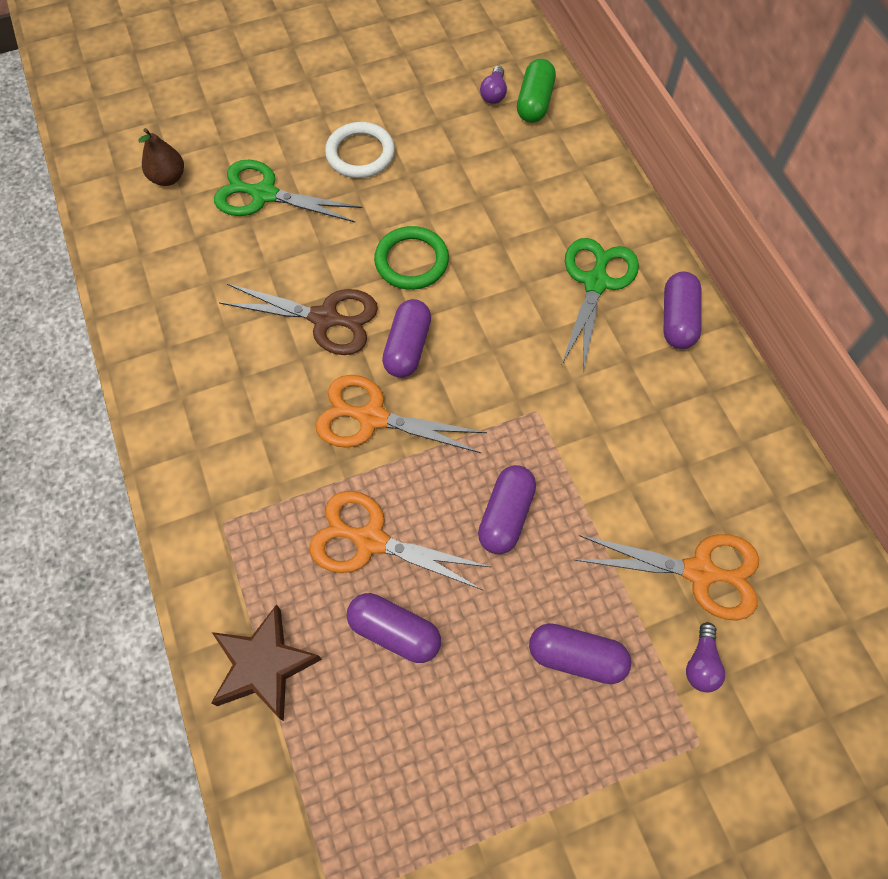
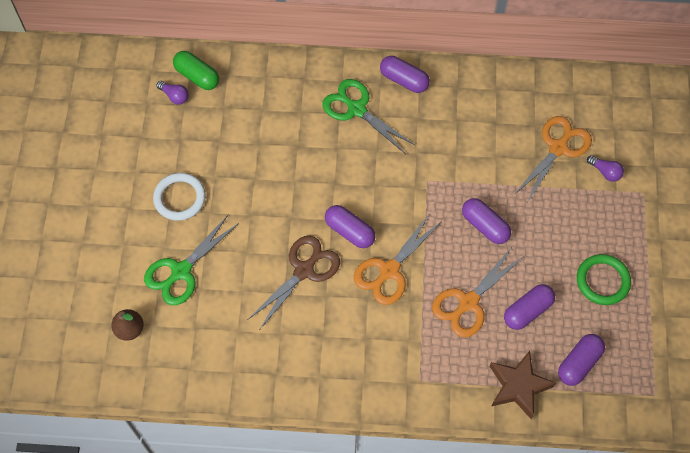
camera: 65 degrees left, 0 degrees up
green ring [374,226,449,290] -> green ring moved to [577,254,631,305]
purple capsule [529,623,631,684] -> purple capsule moved to [558,334,605,386]

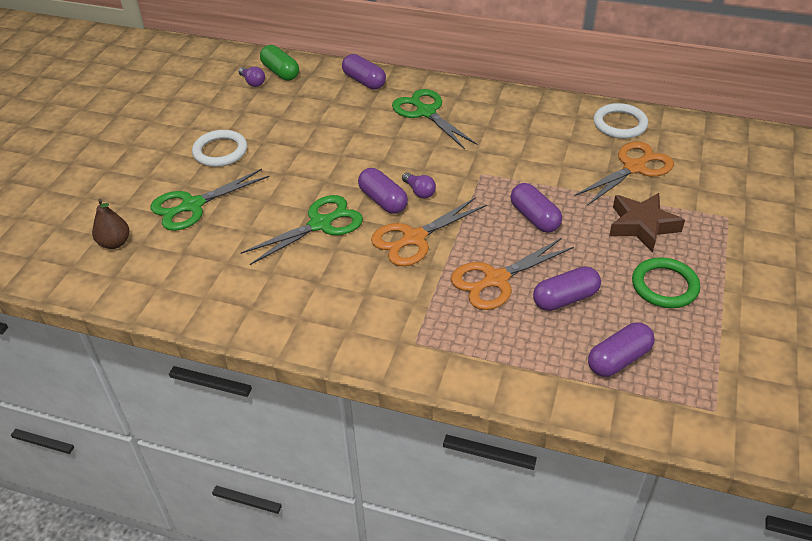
camera: 15 degrees right, 20 degrees down
brown scissors [247,236,340,330] -> green scissors [241,195,363,265]
purple capsule [380,56,430,93] -> purple capsule moved to [342,54,386,89]
brown star [489,351,556,420] -> brown star moved to [609,193,685,252]
purple light bulb [587,155,624,182] -> purple light bulb moved to [402,172,436,199]
none -> white ring [593,103,648,139]

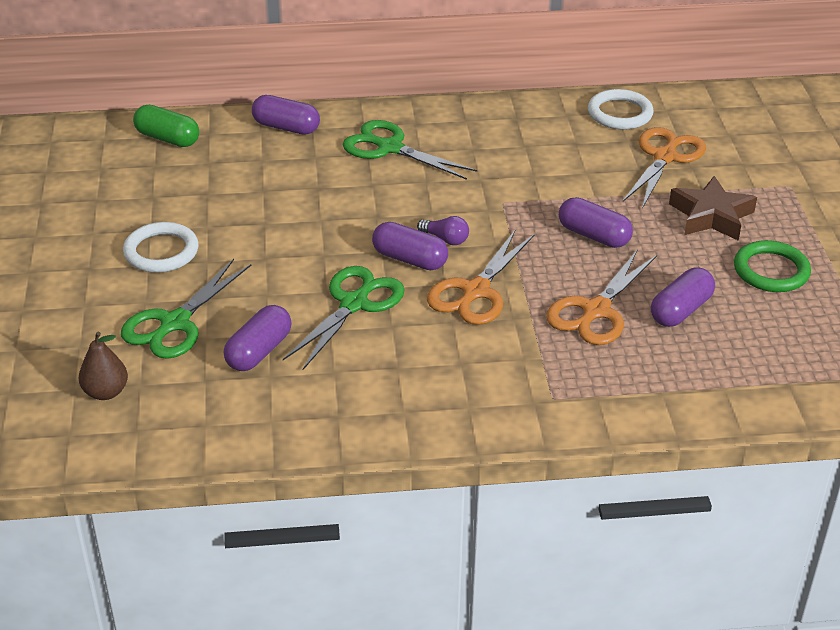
camera: 25 degrees left, 5 degrees down
purple light bulb [238,67,265,87] -> none
purple capsule [588,323,655,377] -> purple capsule moved to [224,305,292,371]

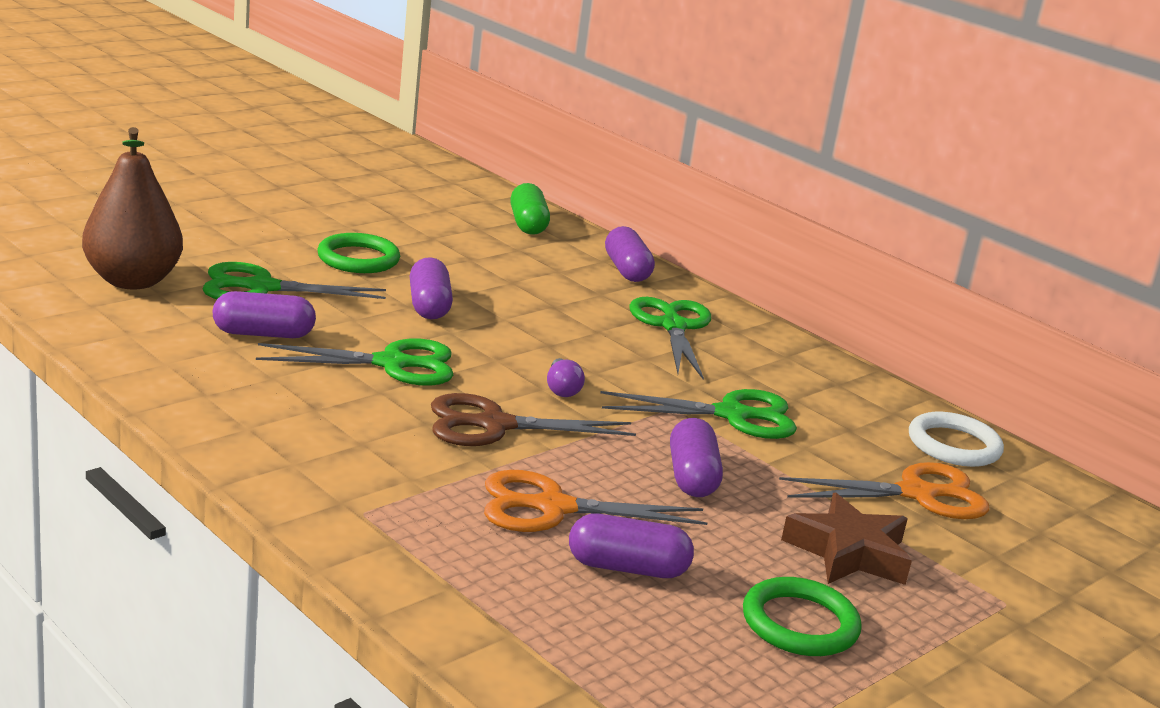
camera: 50 degrees right, 15 degrees down
brown pear [79,332,128,400] -> brown pear [82,127,183,289], size x1.90
white ring [123,222,199,273] -> green ring [317,233,400,273]
purple capsule [372,222,448,270] -> purple capsule moved to [410,257,453,319]
orange scissors [427,229,535,325] -> brown scissors [431,393,636,446]
none -> green scissors [600,389,797,439]

